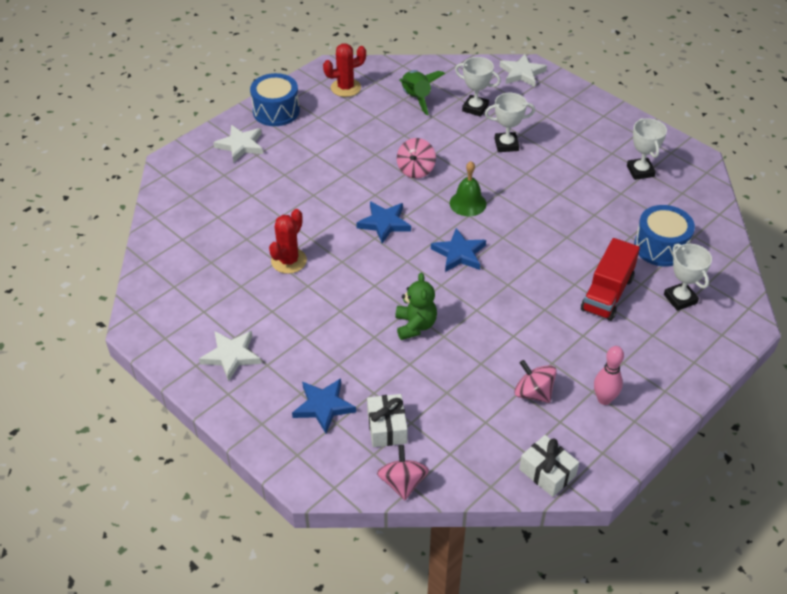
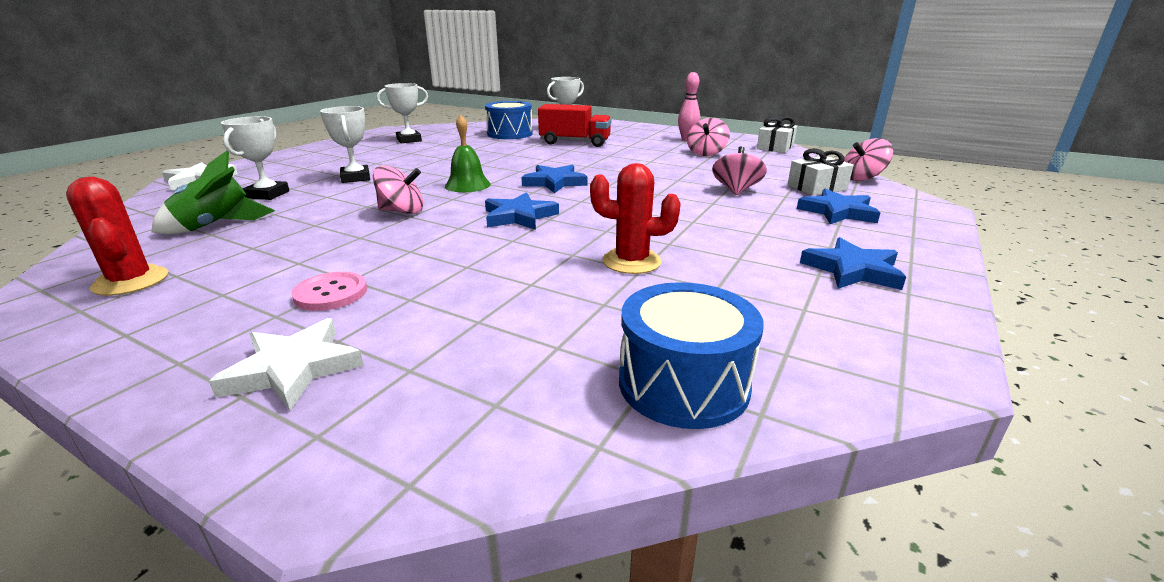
camera: 105 degrees left, 20 degrees down
white star [199,331,261,381] -> blue star [800,237,906,290]
blue drum [250,73,300,126] -> blue drum moved to [619,282,764,429]
green teddy bear [395,272,437,340] -> none
none -> pink button [291,272,367,311]
none -> pink spinning top [712,146,767,195]

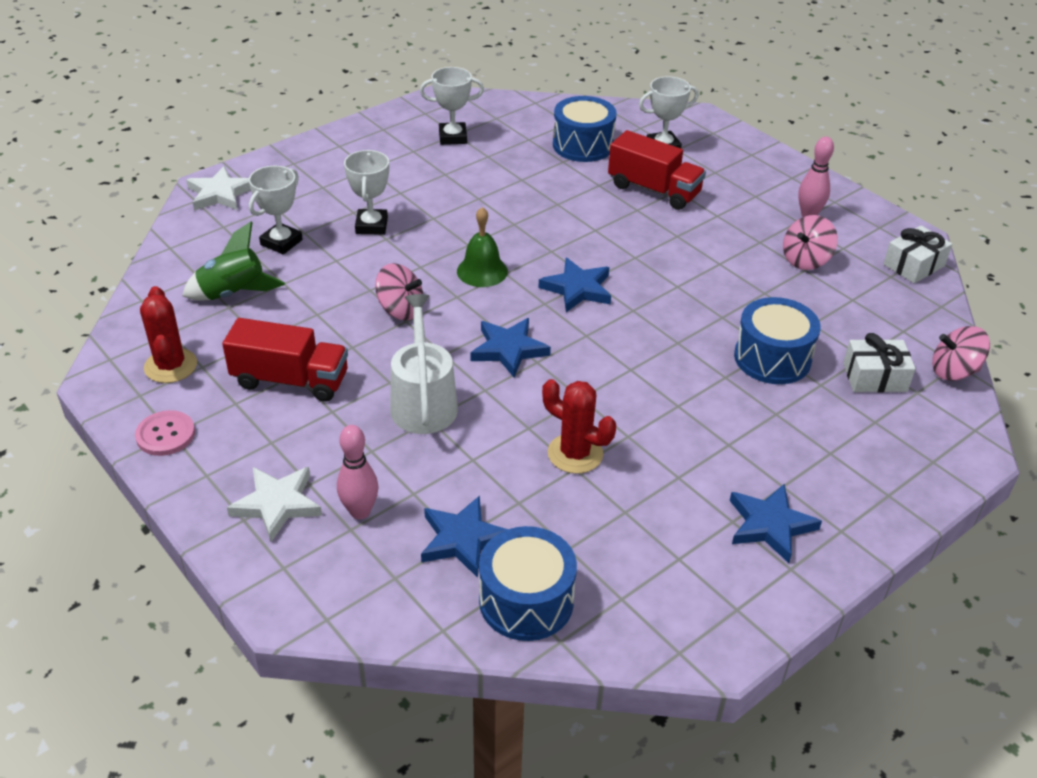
camera: 20 degrees right, 15 degrees up
pink button [291,272,367,311] -> pink button moved to [135,410,195,456]
pink spinning top [712,146,767,195] -> blue drum [734,297,821,384]
blue star [797,189,880,224] -> blue star moved to [421,496,507,578]
none -> red truck [222,318,348,402]
none -> pink bowling pin [337,425,379,519]
none -> white watering can [390,294,458,434]

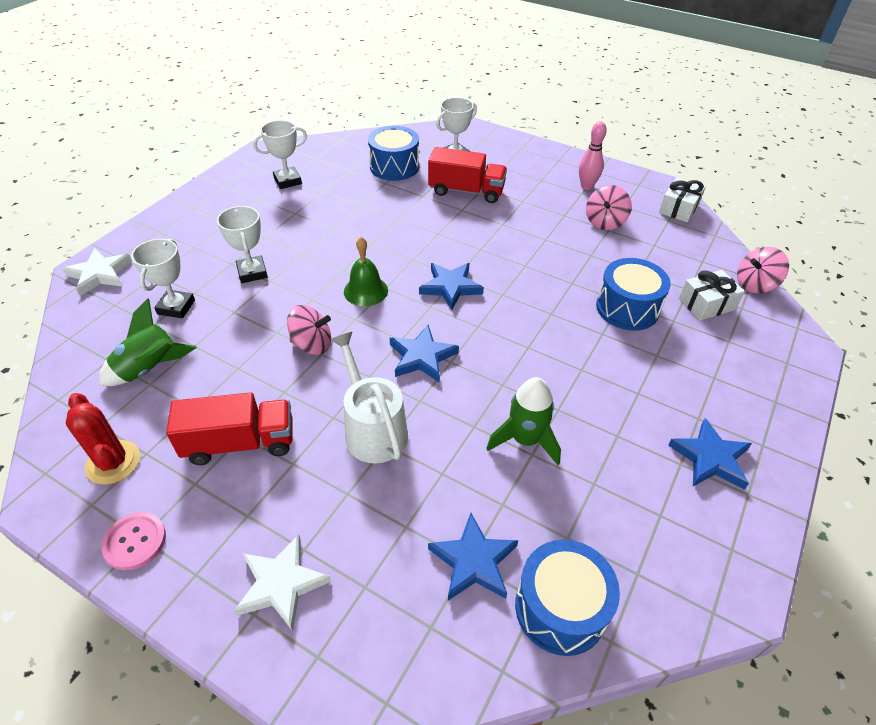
camera: 20 degrees left, 5 degrees up
pink bowling pin [337,425,379,519] -> none
red cactus [542,379,616,474] -> green rocket [486,377,561,465]

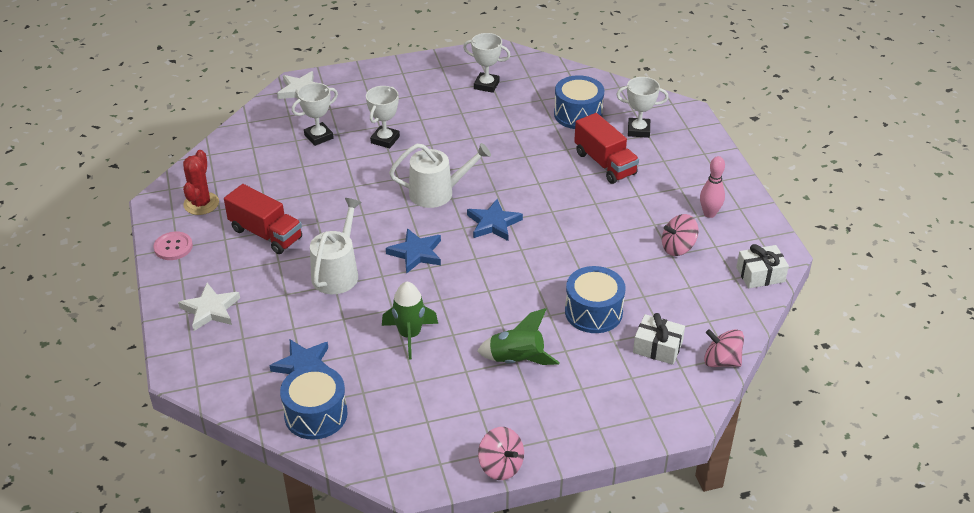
camera: 45 degrees right, 5 degrees down
green rocket [99,298,197,386] -> green rocket moved to [477,308,560,365]
pink spinning top [287,305,331,355] -> pink spinning top moved to [478,427,524,480]
green bell [344,237,388,306] -> white watering can [389,143,491,208]
blue star [668,418,752,490] -> none

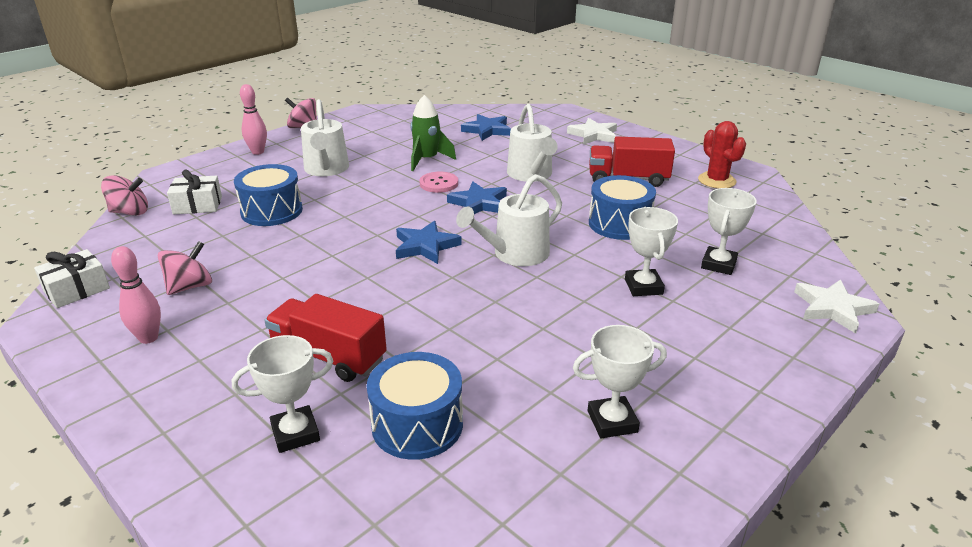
camera: 150 degrees right, 10 degrees down
pink button [154,232,193,260] -> pink button moved to [420,172,458,193]
blue drum [280,365,348,440] -> blue drum moved to [589,175,656,240]
green rocket [477,308,560,365] -> white watering can [301,99,349,176]
none -> pink bowling pin [240,84,267,155]

